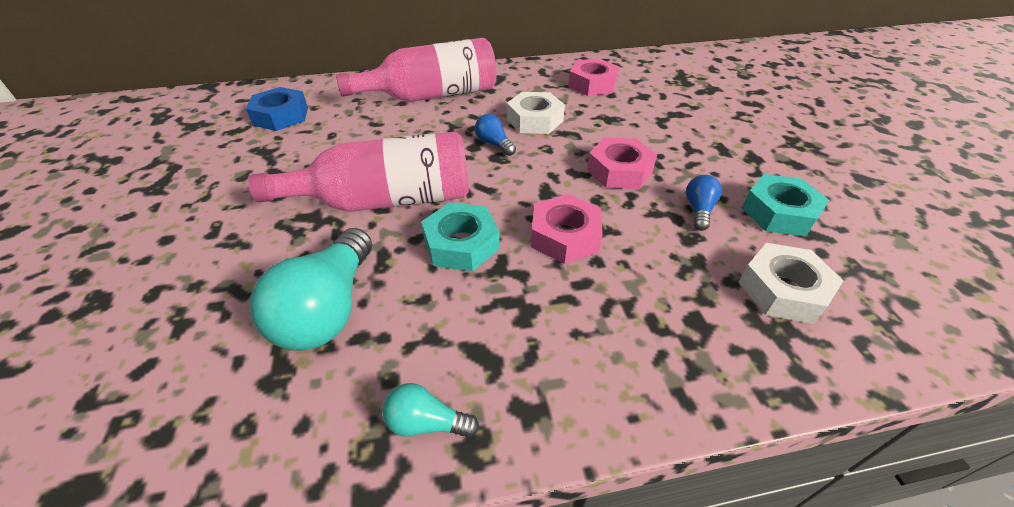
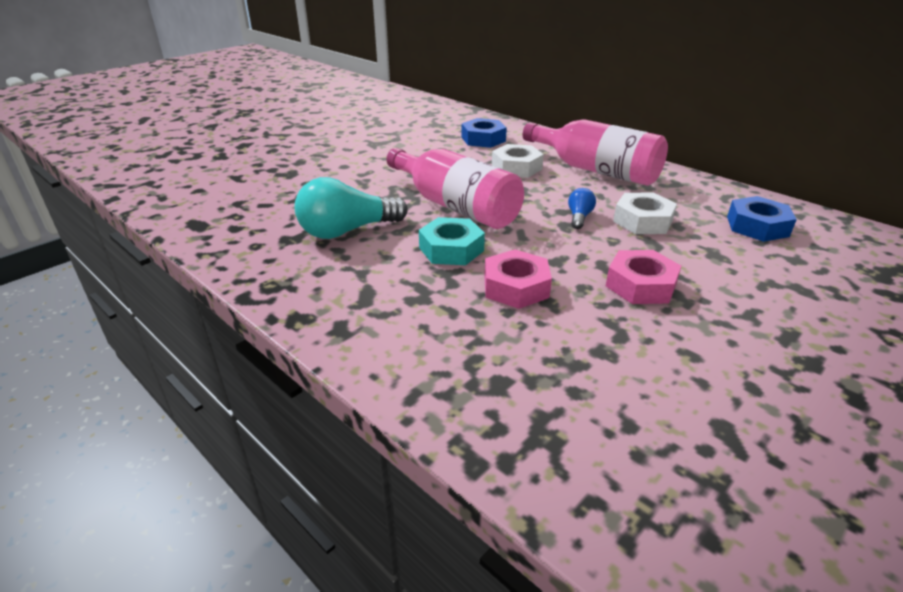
camera: 55 degrees right, 10 degrees down
turquoise light bulb [382,383,479,438] -> none
pink nut [568,59,619,96] -> blue nut [727,196,797,242]
blue light bulb [686,175,722,231] -> none
white nut [738,243,843,324] -> white nut moved to [492,144,544,178]
turquoise nut [742,174,829,237] -> none

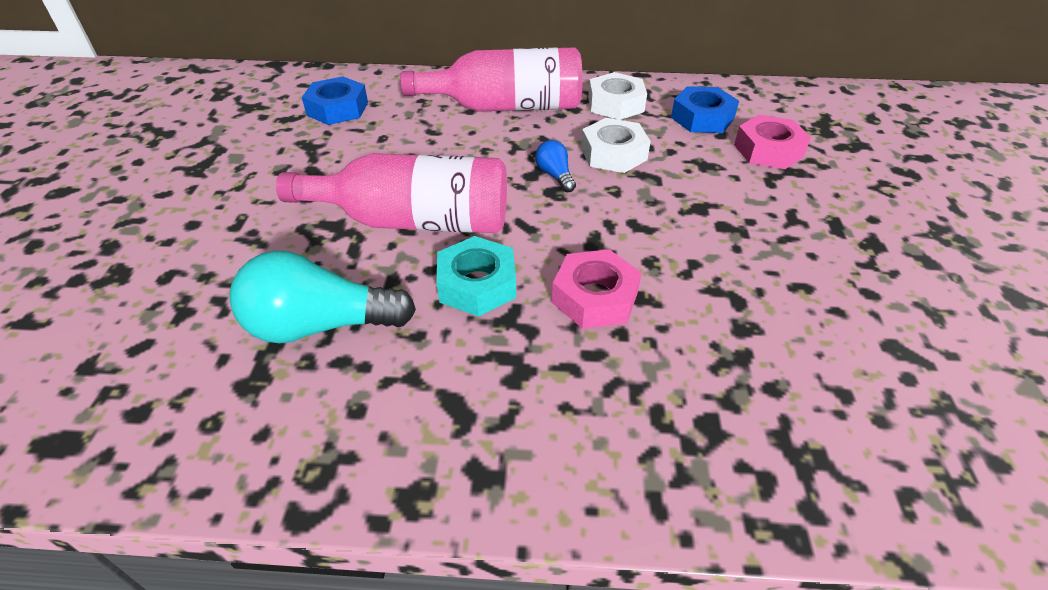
camera: 40 degrees left, 10 degrees up
turquoise light bulb [295,177,408,239] -> turquoise light bulb turned 60 degrees clockwise [229,250,416,343]
white nut [492,144,544,178] -> white nut moved to [588,72,647,120]
pink nut [606,250,681,304] -> pink nut moved to [734,115,811,169]

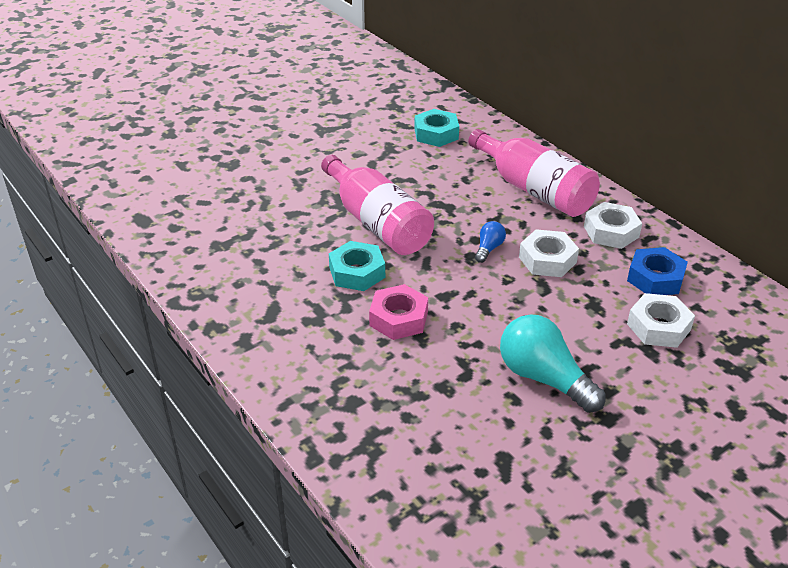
camera: 50 degrees right, 5 degrees down
turquoise light bulb [229,250,416,343] -> turquoise light bulb moved to [500,314,606,413]
blue nut [302,76,368,125] -> turquoise nut [414,109,459,147]
pink nut [734,115,811,169] -> white nut [627,293,695,348]

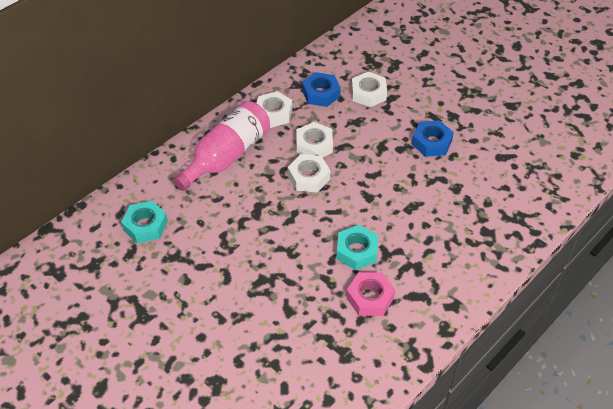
camera: 100 degrees left, 10 degrees up
pink bottle [321,155,434,255] -> none
pink nut [369,284,428,340] -> pink nut moved to [346,272,395,316]
blue light bulb [475,221,506,263] -> white nut [288,154,330,192]
turquoise light bulb [500,314,606,413] -> blue nut [412,120,454,157]

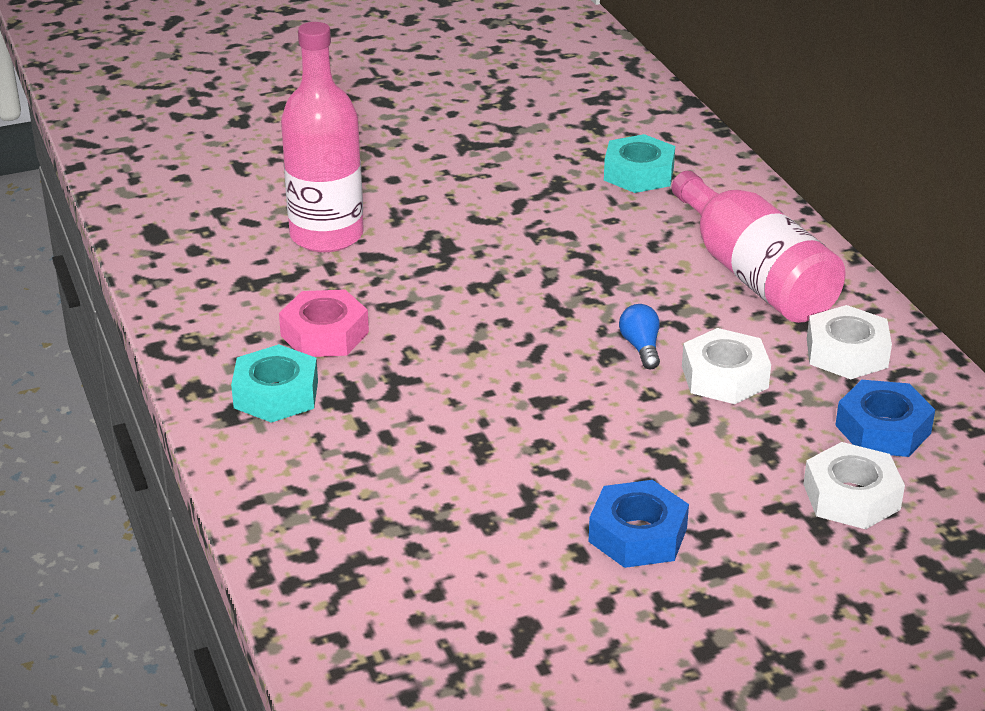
camera: 115 degrees right, 15 degrees down
white nut [288,154,330,192] -> blue light bulb [619,304,660,369]
turquoise nut [336,225,378,270] -> turquoise nut moved to [231,344,318,423]
none -> pink bottle [281,22,364,252]

